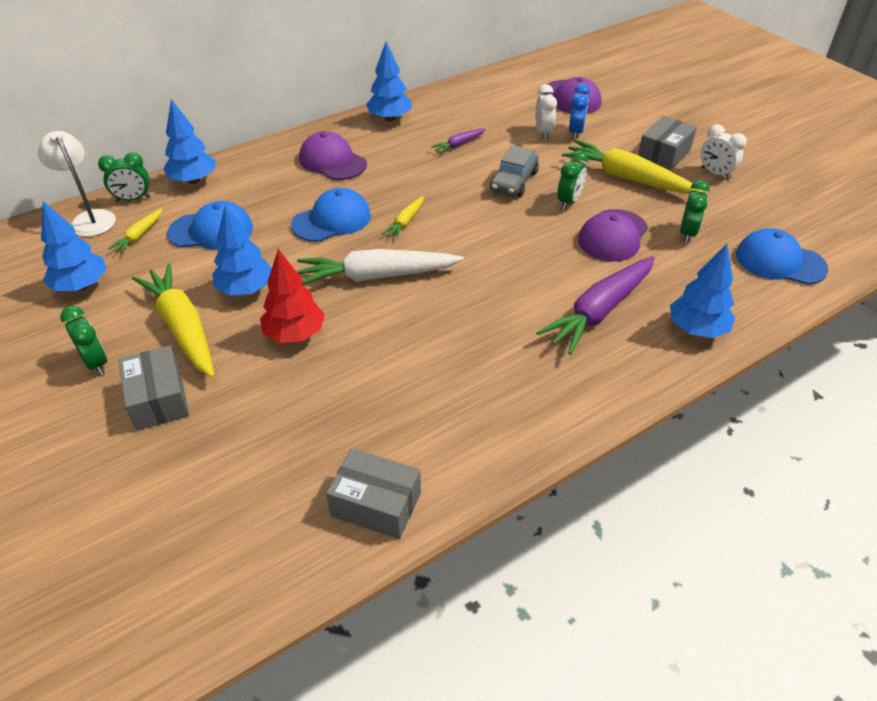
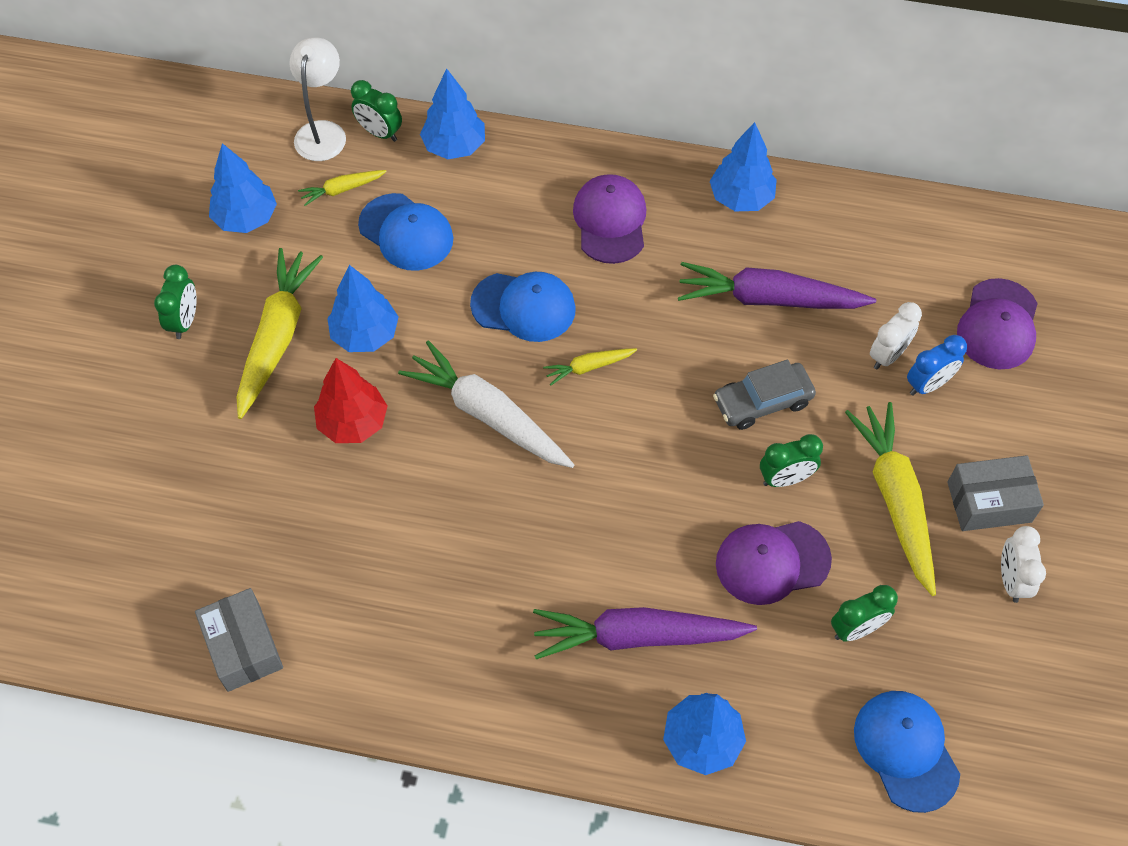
camera: 45 degrees right, 15 degrees up
grey box [119,346,189,431] -> none
purple carrot [431,128,486,154] -> purple carrot [678,262,876,309], size x2.09

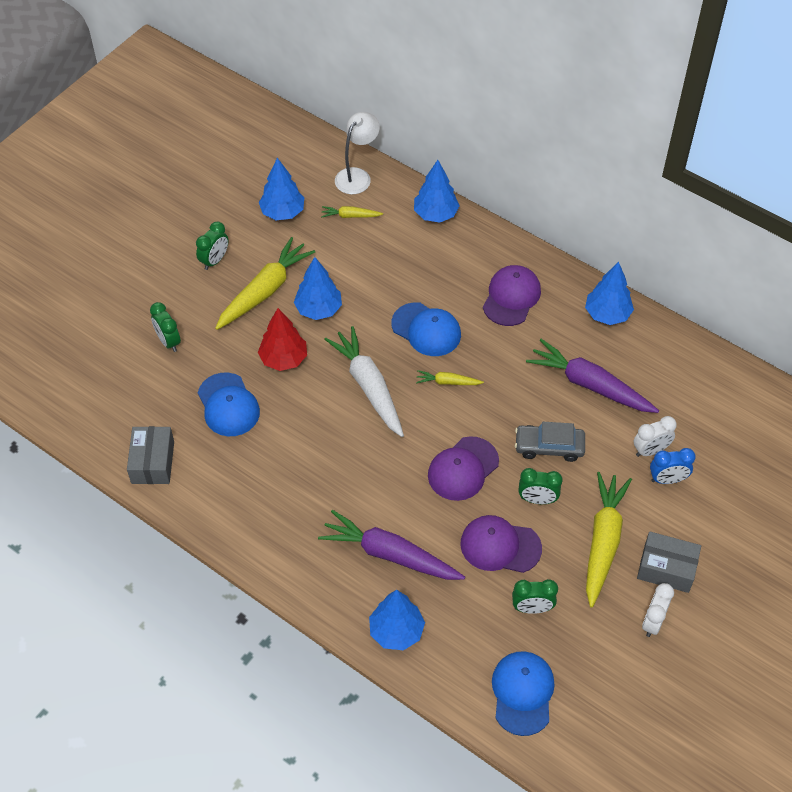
camera: 25 degrees right, 5 degrees down
green clock [351,80,402,142] -> green clock moved to [150,302,181,352]
blue cap [358,193,453,271] -> blue cap moved to [198,373,260,436]
purple cap [957,278,1038,370] -> purple cap moved to [428,436,499,501]

